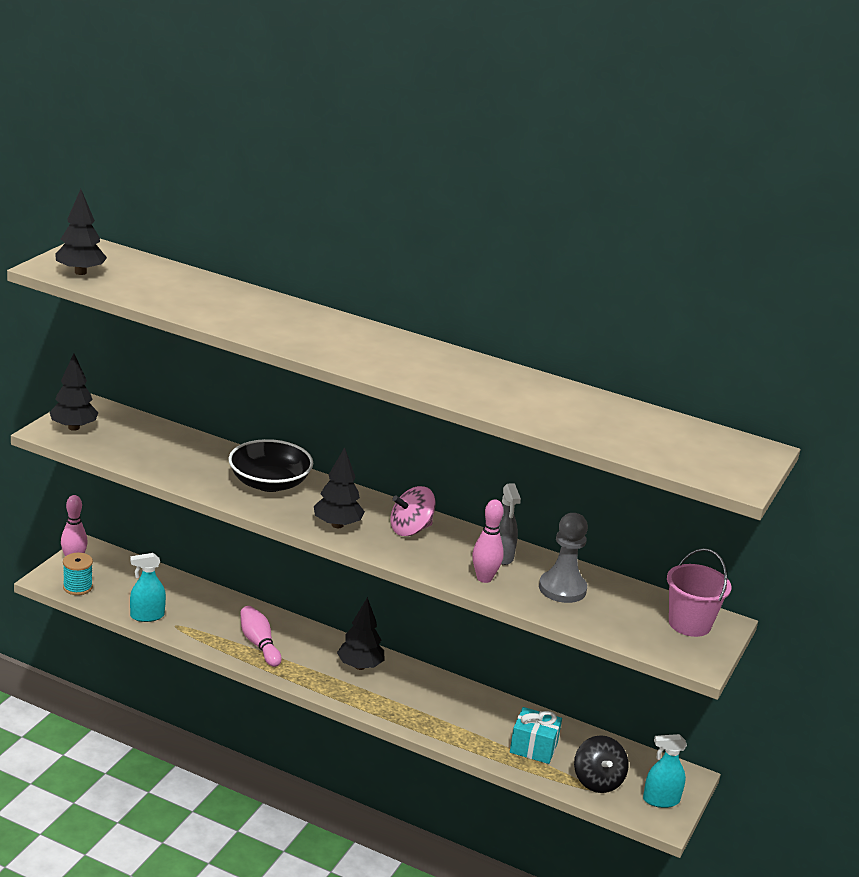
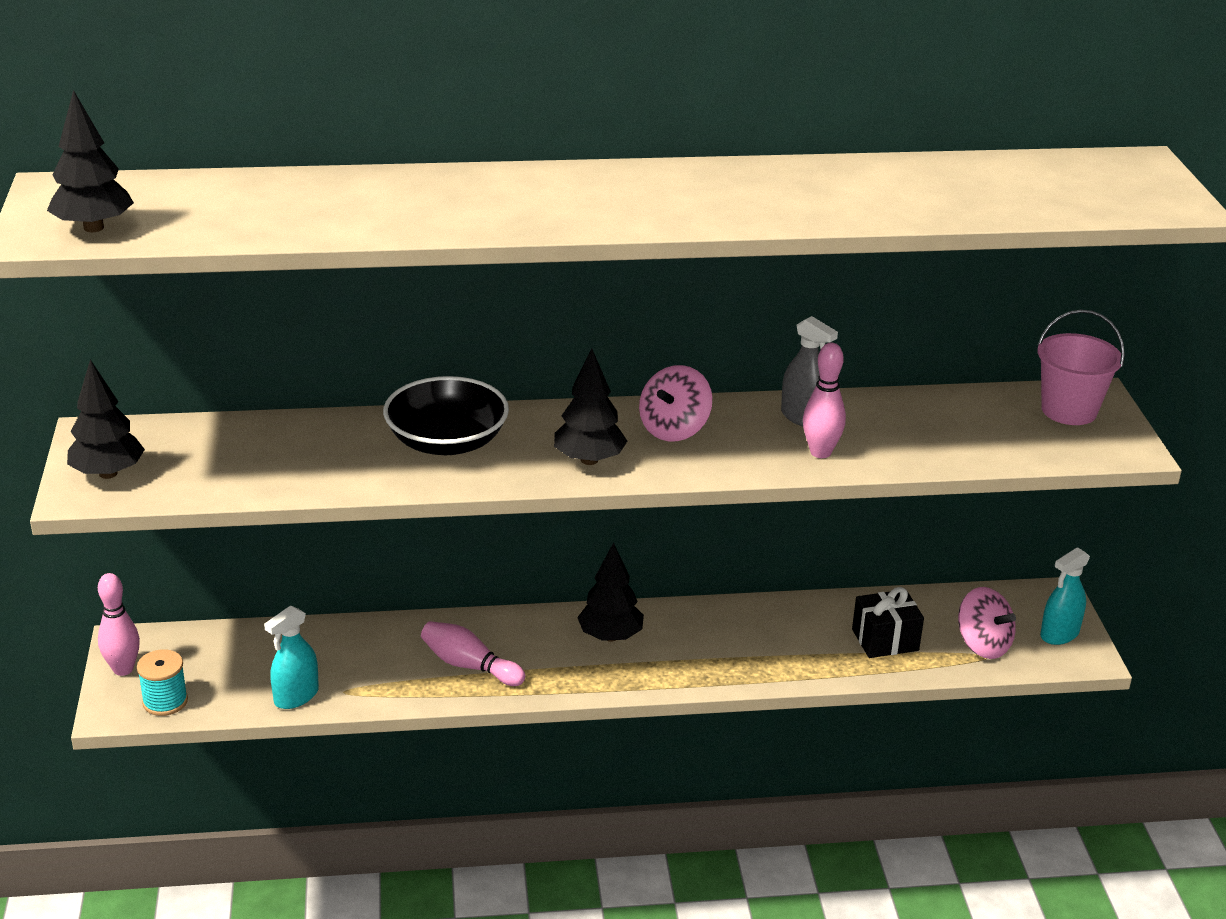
camera: 30 degrees left, 5 degrees up
turquoise gift [510,707,562,764] -> black gift [852,587,924,658]
grey pawn [539,513,588,603] -> none
black spinning top [574,735,629,793] -> pink spinning top [958,587,1016,659]

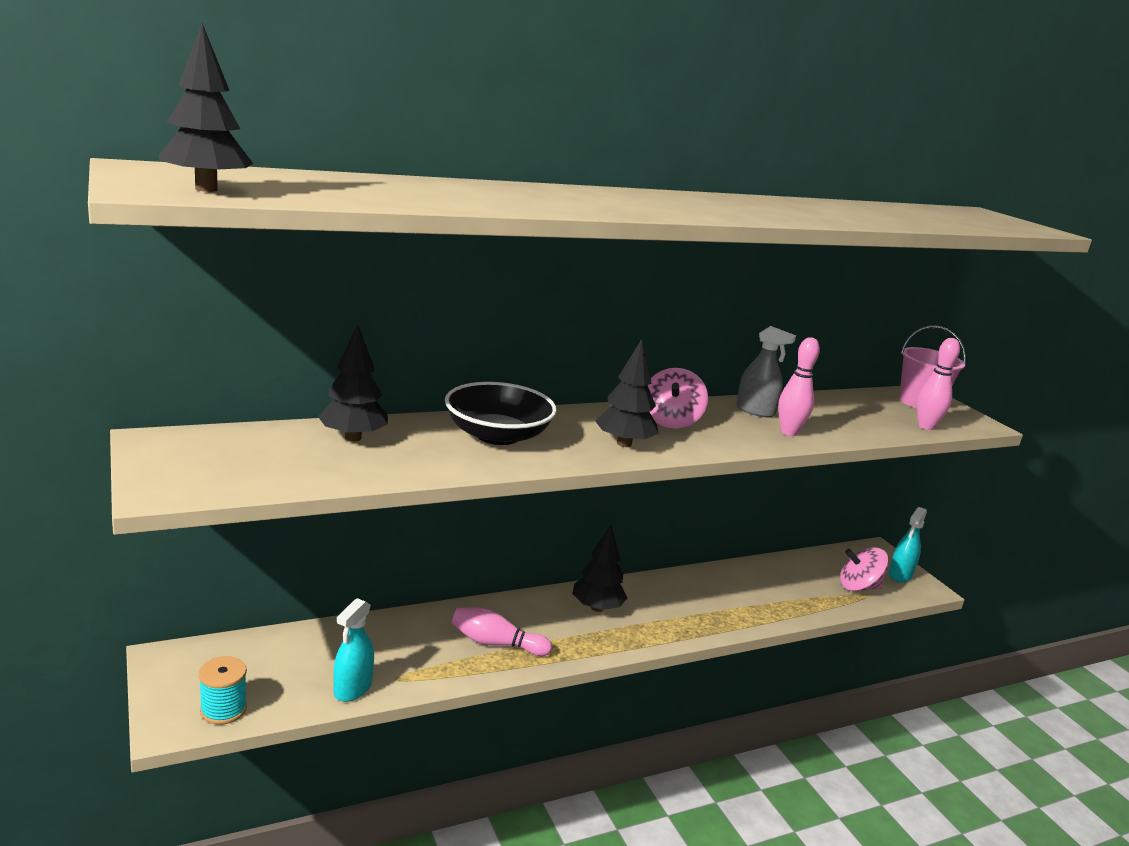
camera: 20 degrees left, 10 degrees down
black tree [67,359,145,479] -> black tree moved to [318,324,388,442]
pink bowling pin [98,573,140,676] -> pink bowling pin moved to [917,338,960,430]
black gift [852,587,924,658] -> none
pink spinning top [958,587,1016,659] -> pink spinning top turned 150 degrees clockwise [840,547,889,591]

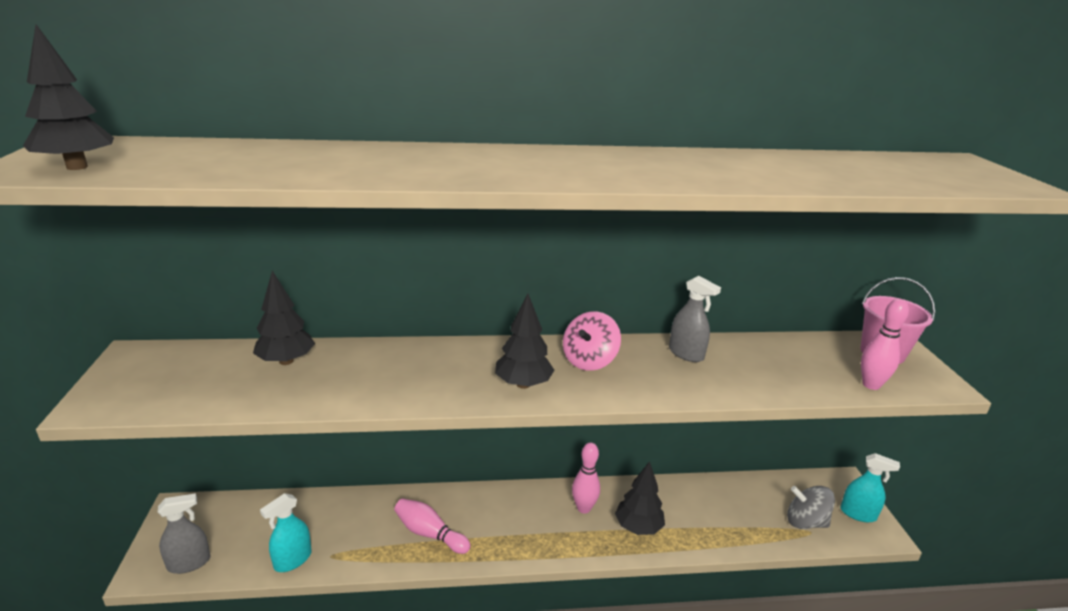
camera: 20 degrees right, 5 degrees up
turquoise spool [199,656,247,724] -> grey spray bottle [158,493,210,574]
black bowl [445,382,557,445] -> none
black tree [572,525,627,612] -> black tree moved to [615,461,665,535]
pink bowling pin [778,337,820,436] -> pink bowling pin moved to [572,443,600,514]
pink spinning top [840,547,889,591] -> grey spinning top [787,486,835,529]
turquoise spray bottle [889,507,927,582] -> turquoise spray bottle turned 120 degrees counterclockwise [840,453,900,522]

